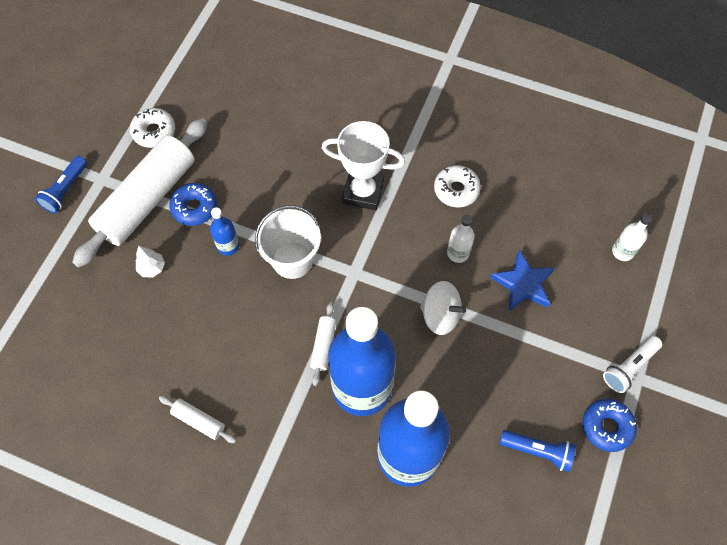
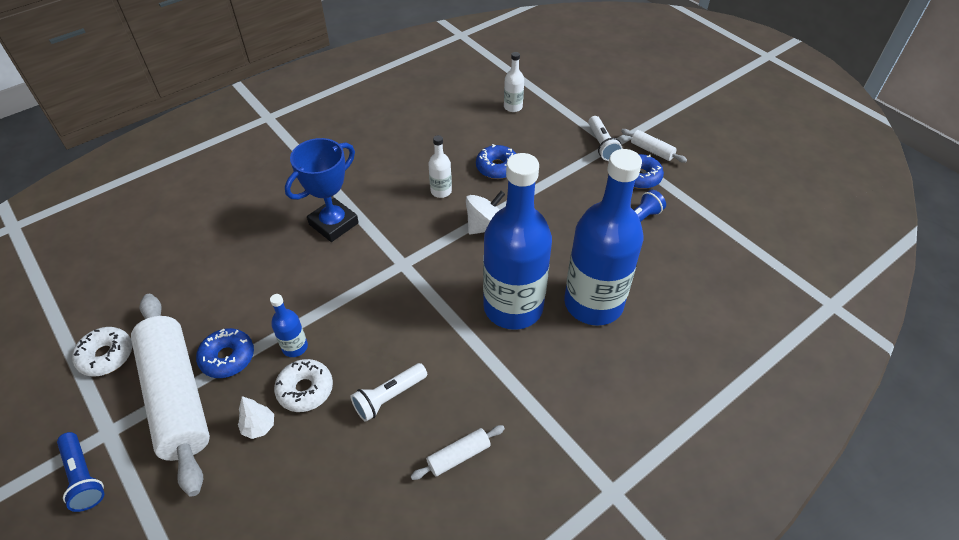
camera: 60 degrees left, 15 degrees down
white bucket [255,205,321,279] -> none
white rolling pin [310,303,336,386] -> white rolling pin moved to [621,129,687,163]
white trophy [322,121,405,210] -> blue trophy [285,138,359,242]
white donut [434,165,481,208] -> white donut moved to [274,359,333,412]
blue star [490,250,555,311] -> blue donut [476,144,516,179]
none -> white flashlight [351,363,427,422]

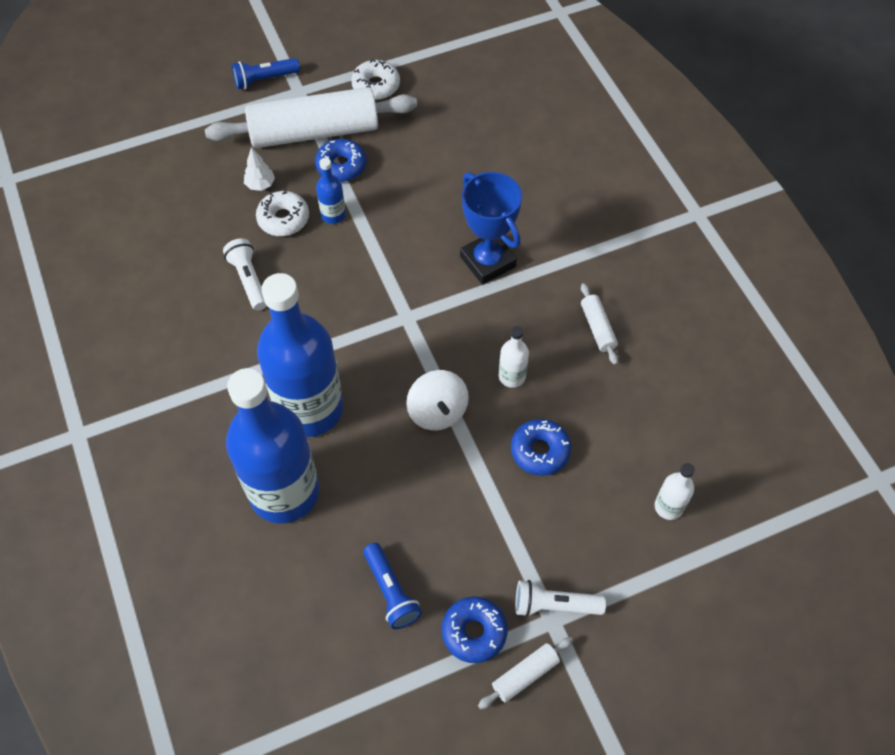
camera: 105 degrees right, 10 degrees up
white rolling pin [411,425,505,480] -> white rolling pin moved to [581,283,618,365]

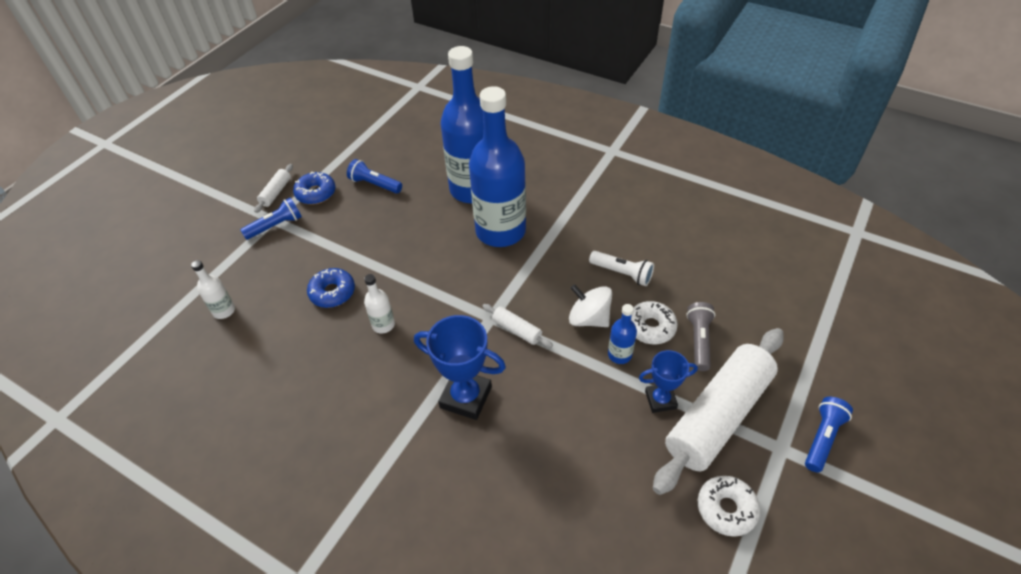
camera: 145 degrees right, 10 degrees down
white tree [244,147,275,191] -> grey flashlight [686,302,715,371]
blue donut [315,139,366,182] -> blue trophy [639,350,698,413]
white spinning top [406,370,469,430] -> white spinning top moved to [569,284,612,327]
white flashlight [516,580,606,617] -> blue flashlight [240,198,302,240]
white rolling pin [581,283,618,365] -> white rolling pin moved to [482,304,553,348]

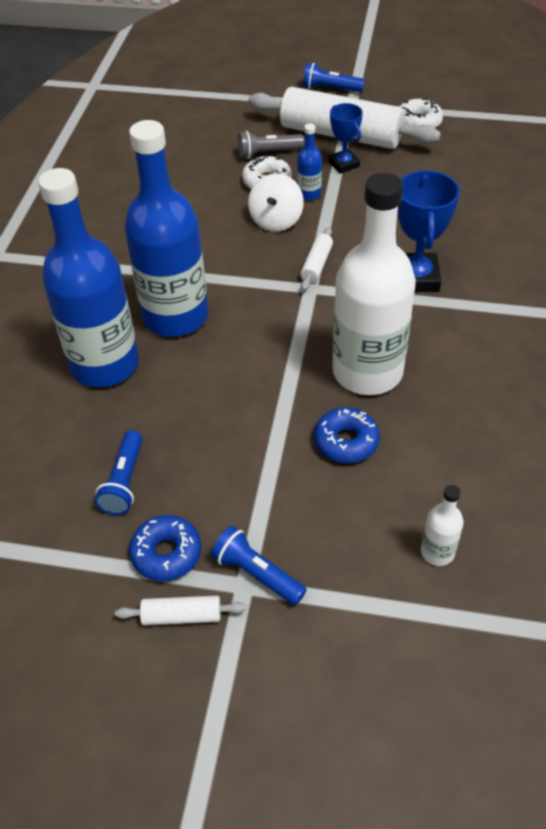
camera: 110 degrees left, 0 degrees up
white bottle [364,274,395,334] -> white bottle [332,173,416,395], size x2.44
white flashlight [589,251,654,286] -> none

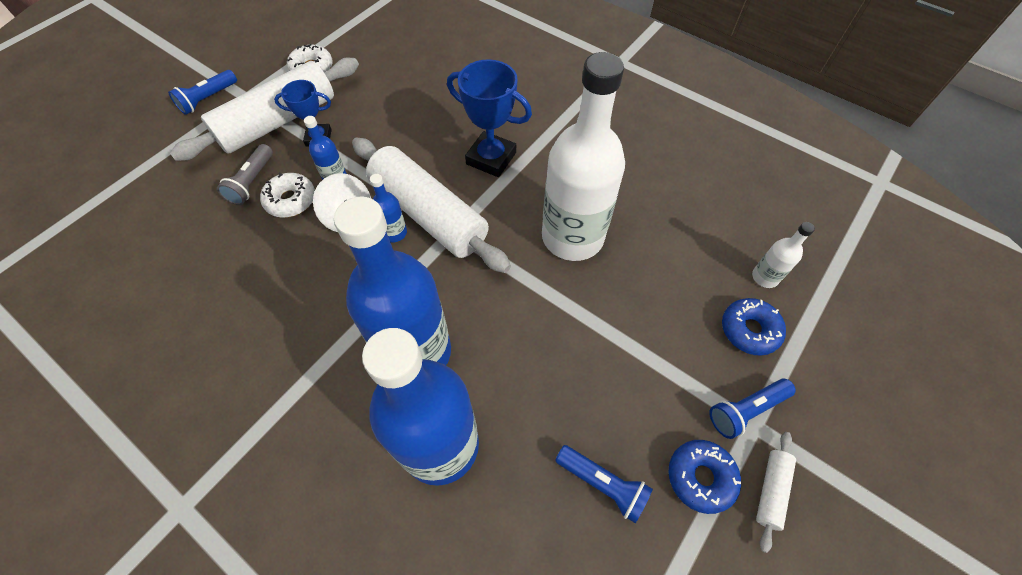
camera: 65 degrees left, 10 degrees up
white rolling pin [300,227,333,291] -> white rolling pin [352,138,511,273], size x2.43
blue donut [314,407,380,463] -> blue donut moved to [722,298,786,356]
none -> blue bottle [370,174,407,242]

